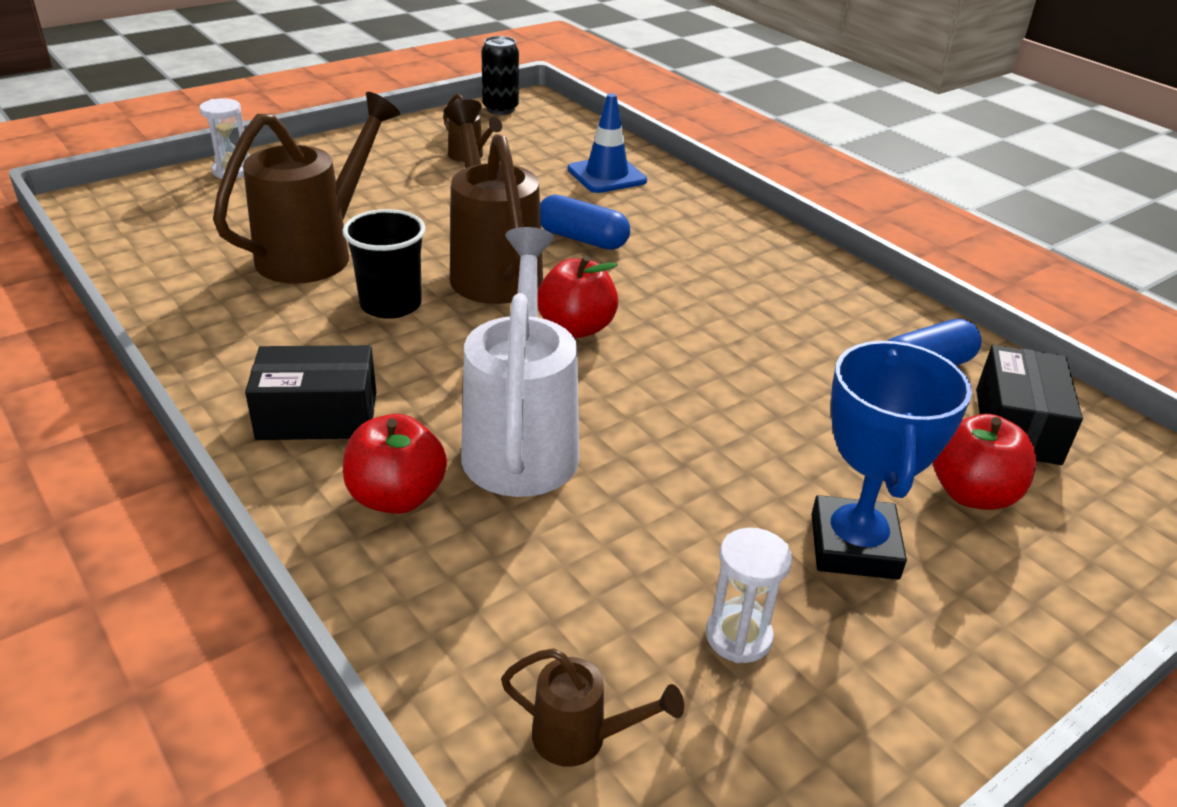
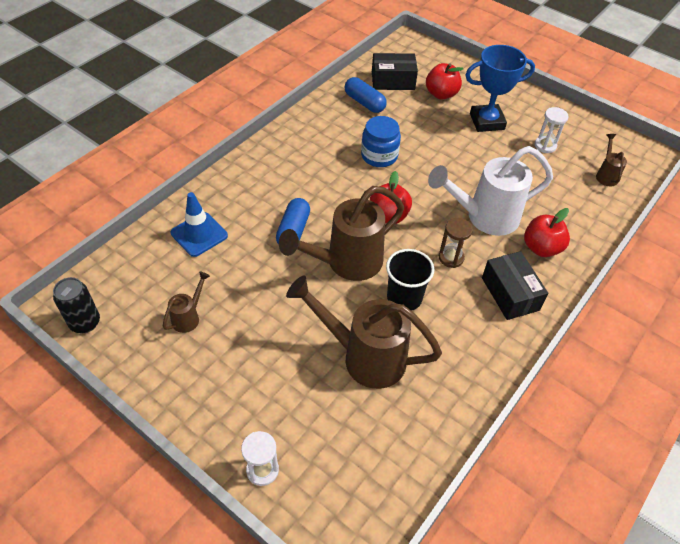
camera: 105 degrees left, 15 degrees up
none -> blue jar [361,116,401,167]
none -> brown hourglass [439,218,473,268]

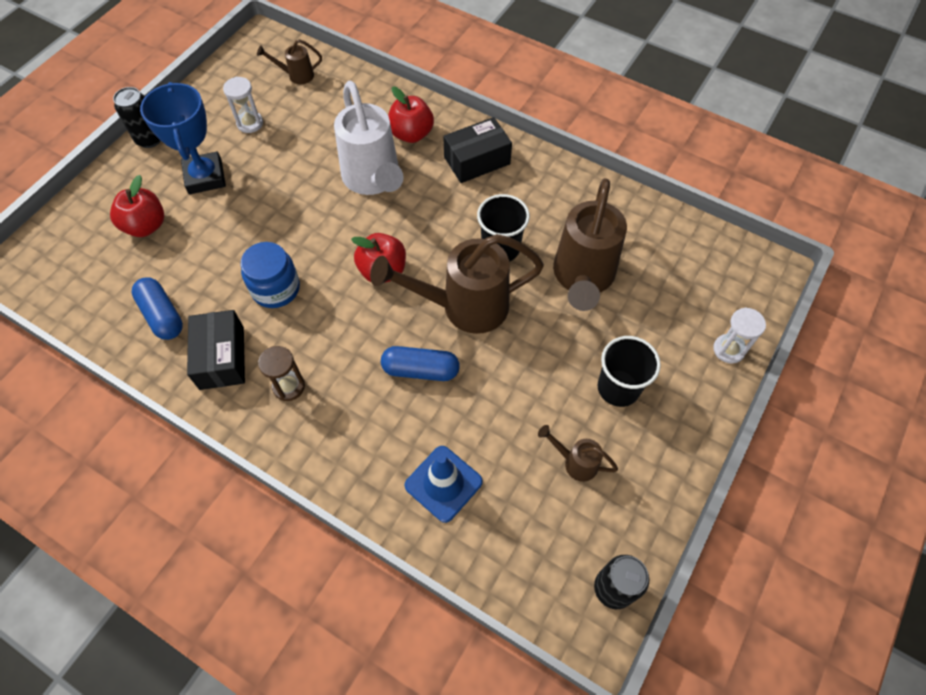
camera: 95 degrees left, 10 degrees up
brown watering can [279,186,404,281] -> brown watering can turned 120 degrees clockwise [370,234,544,334]
blue capsule [345,77,387,113] -> blue capsule turned 75 degrees counterclockwise [132,277,183,340]
black box [372,53,418,90] -> black box moved to [187,310,245,390]
brown hourglass [439,218,473,268] -> brown hourglass moved to [258,346,305,401]
none -> black can [113,87,161,148]
none -> black cup [598,336,661,407]

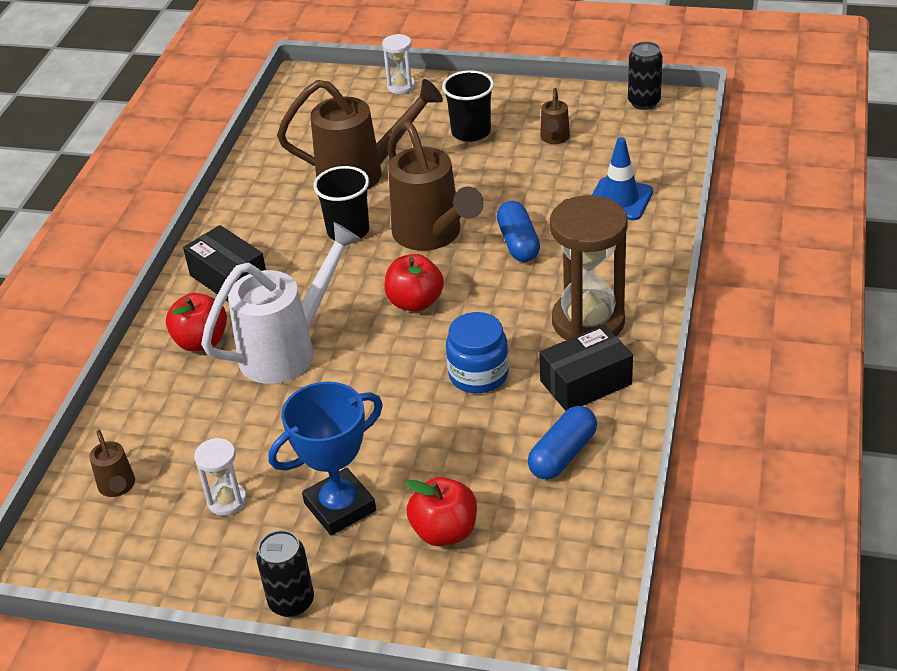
camera: 105 degrees left, 20 degrees down
brown hourglass [258,346,305,401] -> brown hourglass [550,195,628,340], size x2.05

